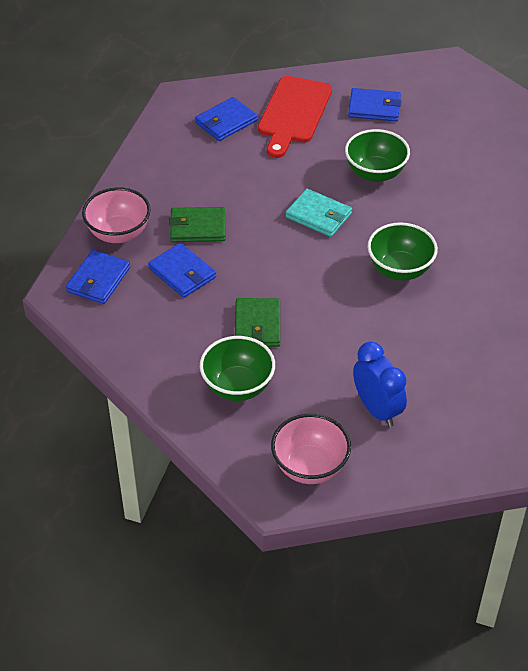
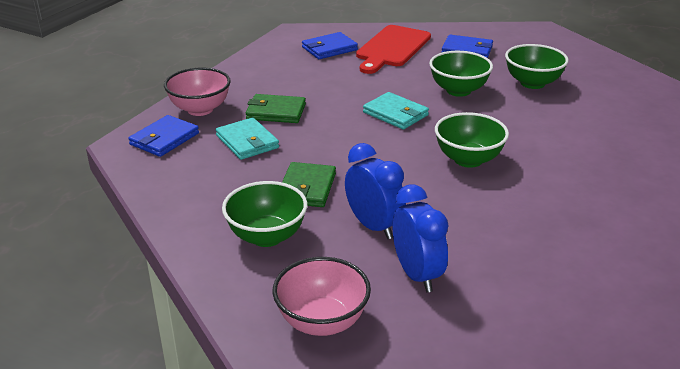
camera: 10 degrees right, 15 degrees down
blue wallet [148,243,216,298] -> turquoise wallet [216,118,279,160]
none -> blue clock [345,143,406,239]
none -> green bowl [505,44,569,89]

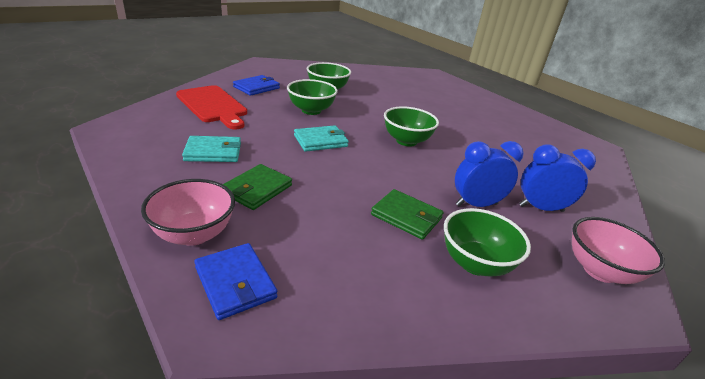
camera: 70 degrees left, 0 degrees up
turquoise wallet [216,118,279,160] -> turquoise wallet moved to [182,136,241,162]
blue wallet [302,32,358,59] -> none

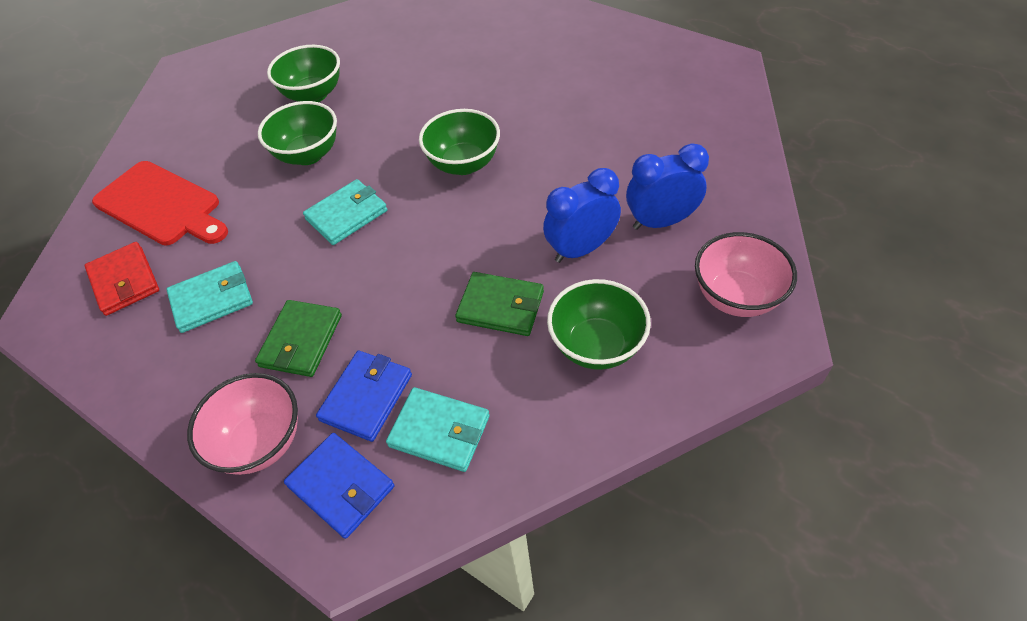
camera: 10 degrees left, 20 degrees up
blue wallet [233,75,280,96] -> blue wallet moved to [316,351,412,442]
none -> red wallet [84,242,159,316]
none -> turquoise wallet [386,387,490,472]

